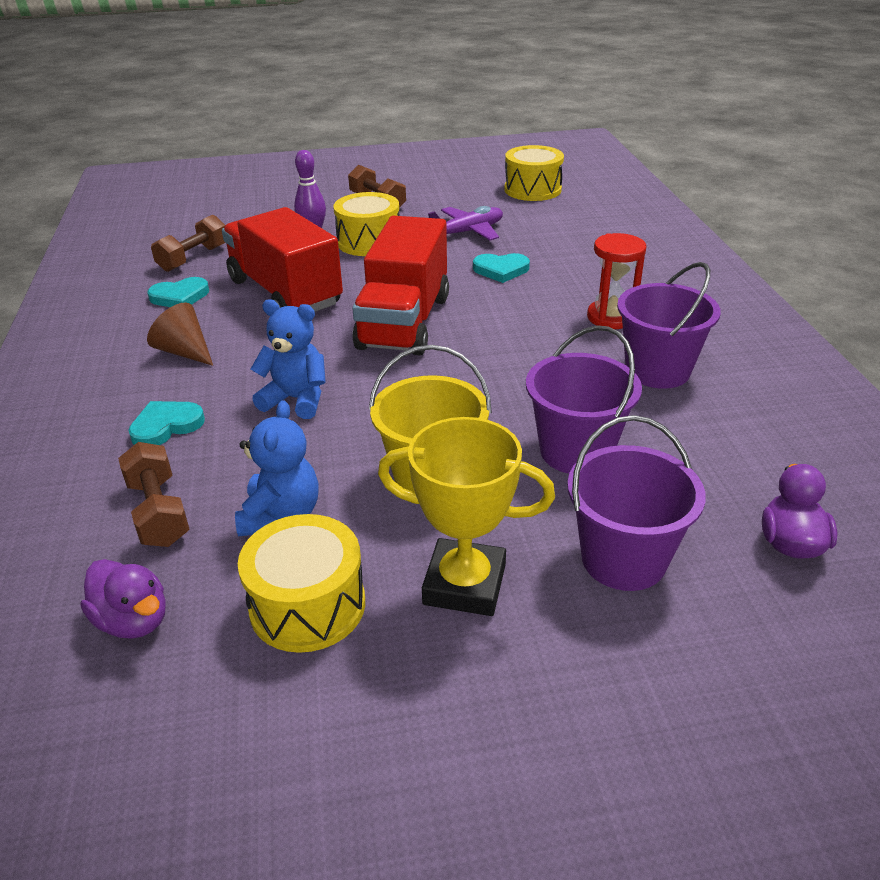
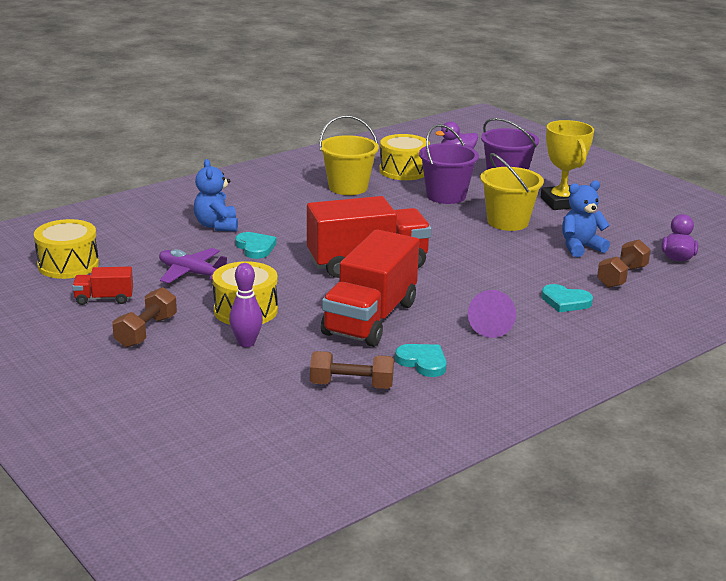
camera: 120 degrees left, 10 degrees down
brown cone [147,302,213,366] -> purple cone [468,290,516,338]
yellow drum [238,514,365,653] -> yellow drum moved to [379,134,430,180]
blue teddy bear [251,299,326,419] -> blue teddy bear moved to [194,159,238,232]
red hourglass [587,233,646,329] -> none
purple bucket [617,262,721,389] -> yellow bucket [319,115,379,195]
none -> red truck [72,267,133,305]

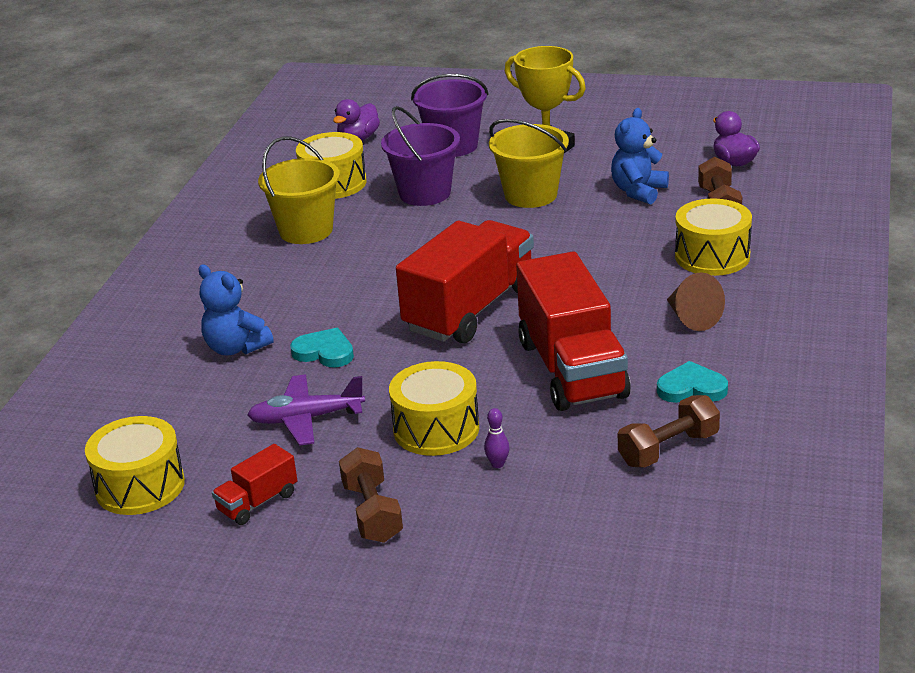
camera: 35 degrees left, 5 degrees up
purple bowling pin [229,263,263,347] -> purple bowling pin [484,408,510,468], size x0.57
purple cone [468,290,516,338] -> brown cone [667,272,725,331]
turquoise heart [541,284,593,312] -> yellow drum [675,199,752,276]

